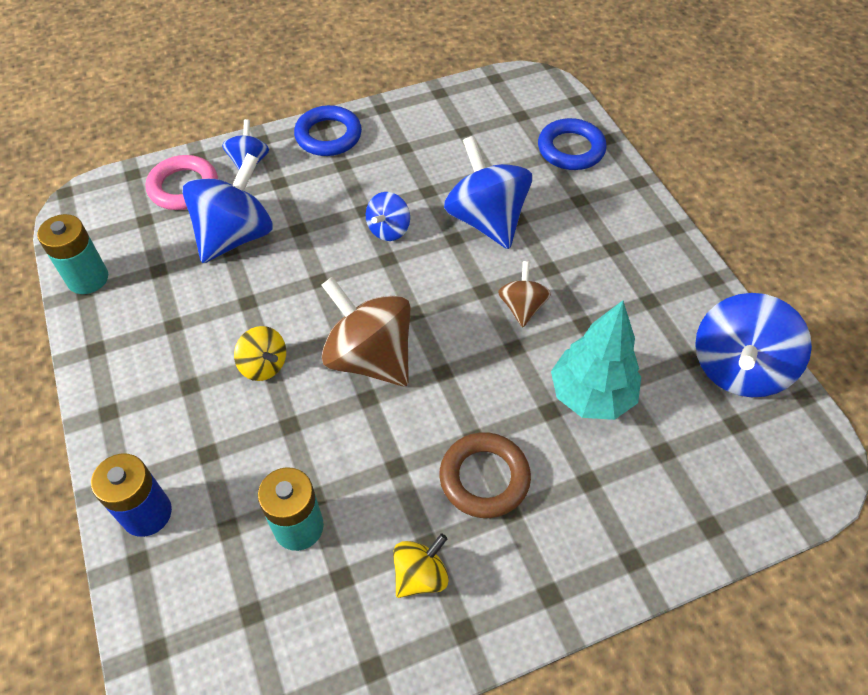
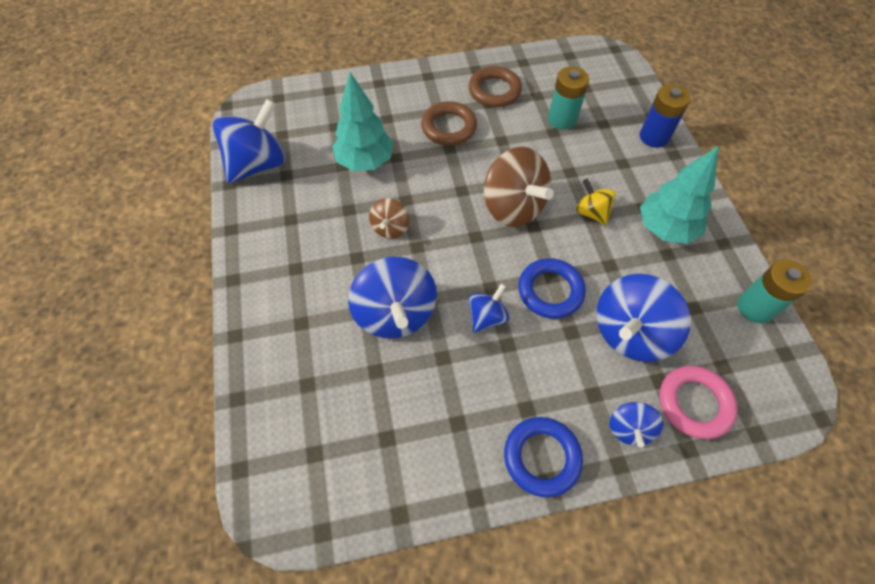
camera: 170 degrees left, 5 degrees up
yellow spinning top [393,533,449,598] -> brown ring [469,66,522,107]
blue ring [538,118,607,170] -> blue ring moved to [518,258,586,319]
none -> turquoise tree [640,146,719,244]

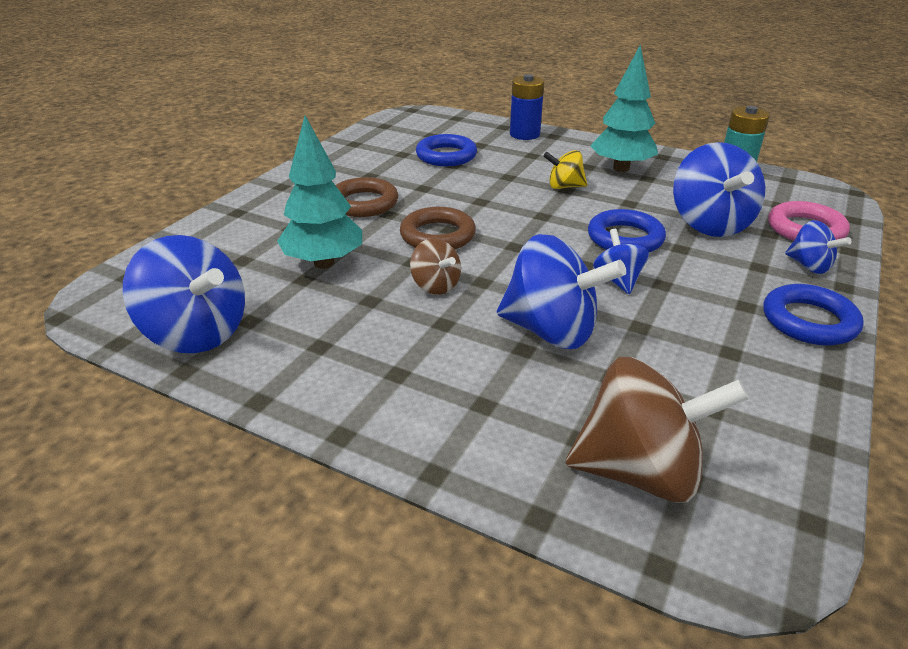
camera: 50 degrees left, 25 degrees down
blue spinning top [213,99,285,184] -> blue spinning top turned 135 degrees clockwise [123,235,245,353]
brown ring [469,66,522,107] -> brown ring moved to [400,207,476,249]
brown spinning top [484,147,554,227] -> brown spinning top moved to [566,357,749,503]
turquoise battery [548,67,589,130] -> blue ring [416,134,477,166]

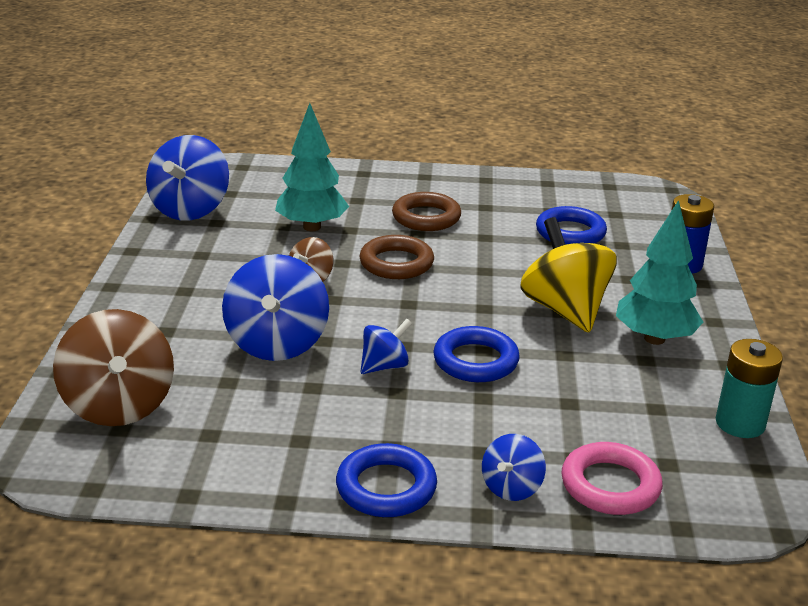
camera: 65 degrees right, 5 degrees down
yellow spinning top [543,150,587,189] -> yellow spinning top [520,217,617,332], size x1.89
blue spinning top [673,142,765,237] -> none

